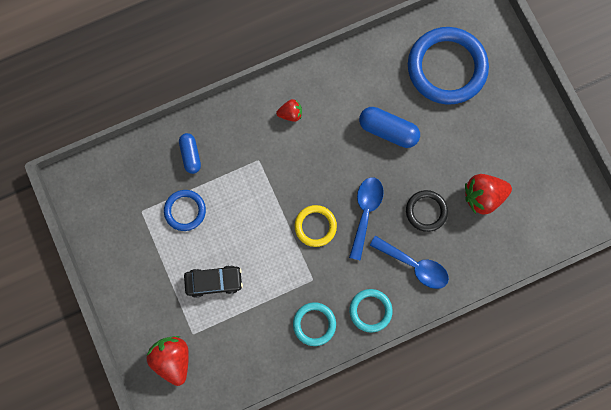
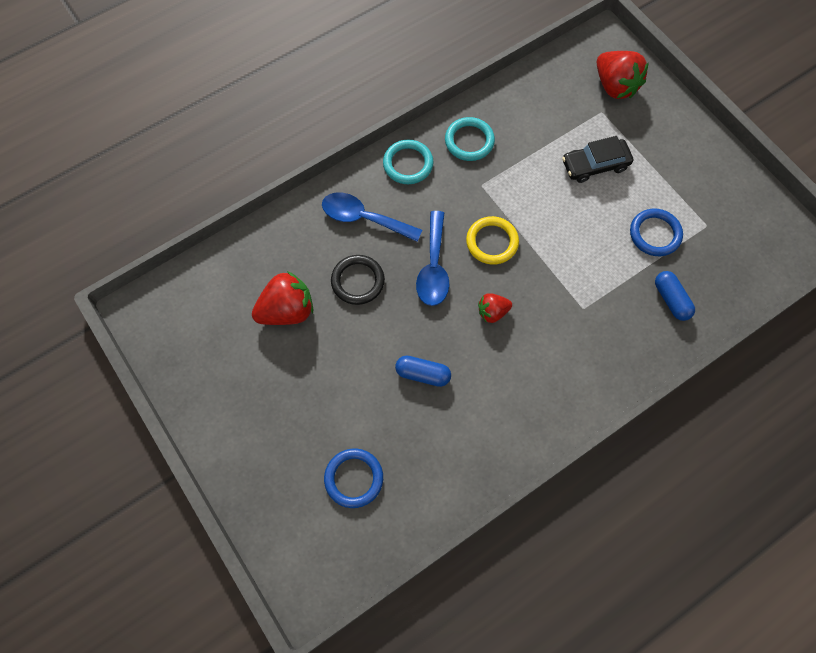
camera: 170 degrees right, 10 degrees down
red strawberry [276,99,302,122] -> red strawberry moved to [478,293,512,323]
blue capsule [359,107,420,148] -> blue capsule [395,356,451,387], size x0.65
blue ring [408,27,489,105] -> blue ring [324,448,383,508], size x0.50

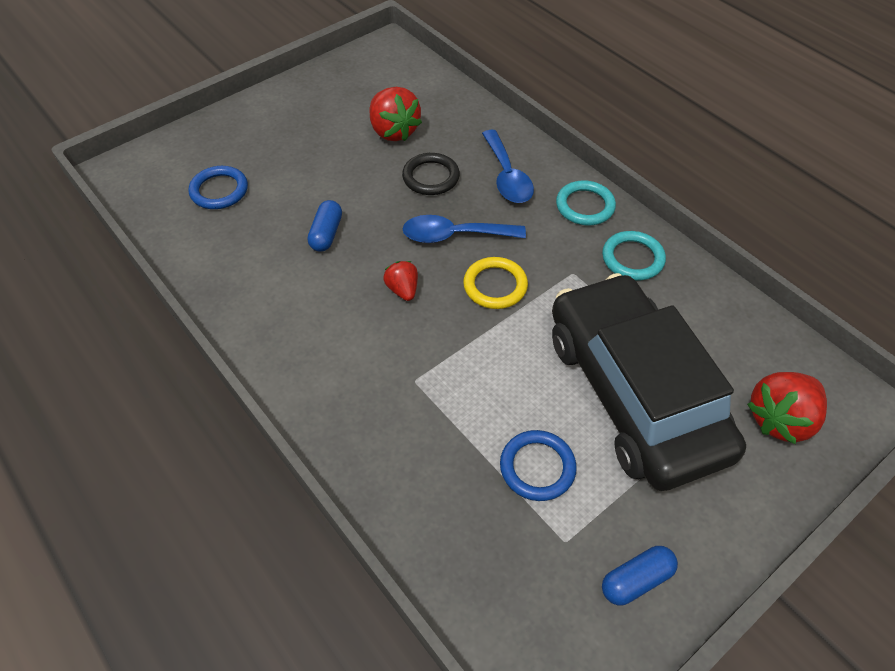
camera: 85 degrees right, 15 degrees down
blue spoon [322,192,422,242] -> blue spoon turned 150 degrees clockwise [482,130,534,203]
black car [562,136,633,183] -> black car [552,273,746,491], size x2.39
blue capsule [655,271,695,321] -> blue capsule moved to [602,546,678,606]

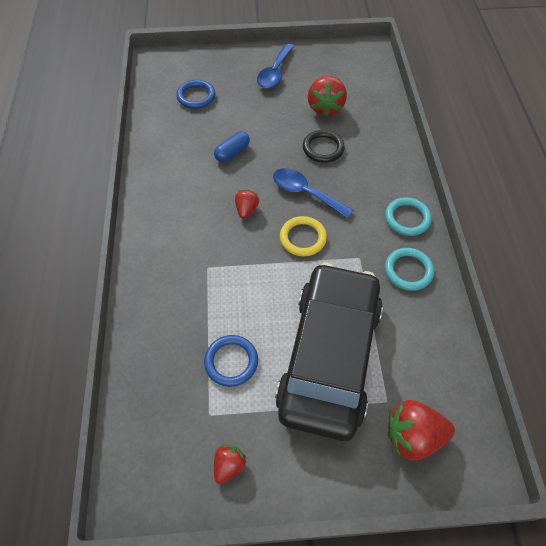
camera: 35 degrees right, 5 degrees up
blue spoon [482,130,534,203] -> blue spoon moved to [257,43,294,88]
blue capsule [602,546,678,606] -> red strawberry [214,445,246,484]

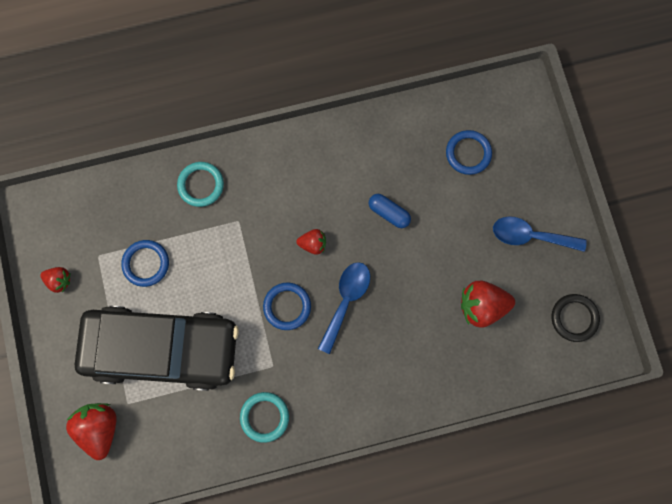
camera: 80 degrees right, 20 degrees up
yellow ring [280,216,327,256] -> blue ring [263,282,311,330]
black ring [303,130,345,163] -> black ring moved to [552,294,600,342]
turquoise ring [385,197,432,236] -> turquoise ring moved to [177,162,224,207]

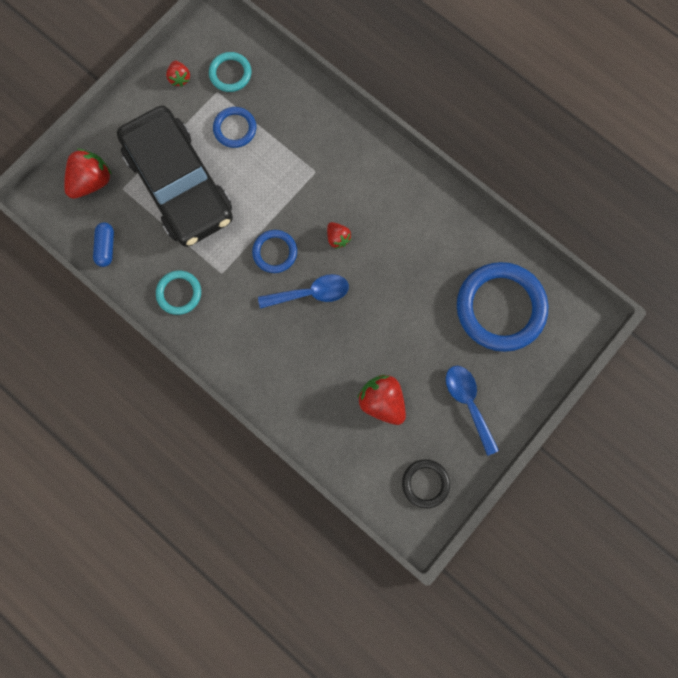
camera: 55 degrees right, 0 degrees up
turquoise ring [177,162,224,207] -> turquoise ring moved to [209,52,252,92]
blue capsule [369,194,411,228] -> blue capsule moved to [93,222,114,267]
blue ring [446,130,492,175] -> blue ring [457,262,549,352], size x1.99

